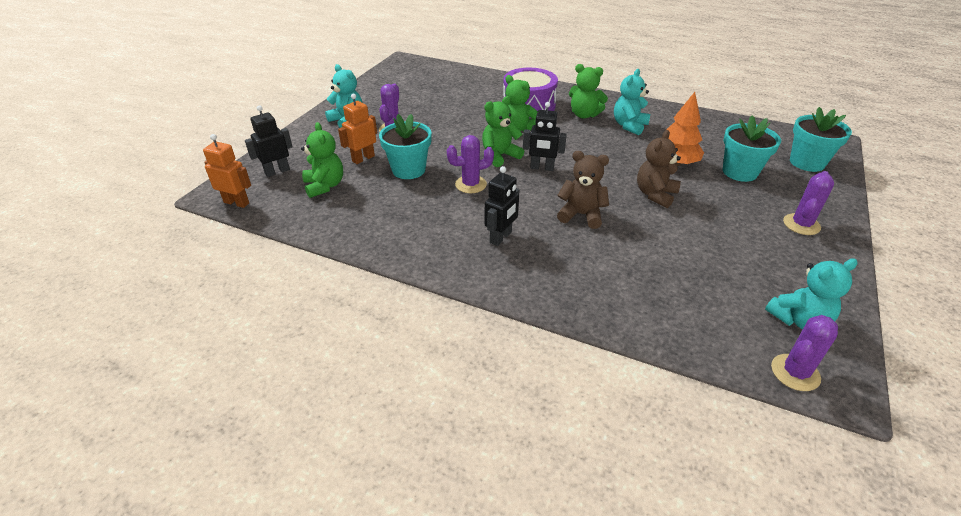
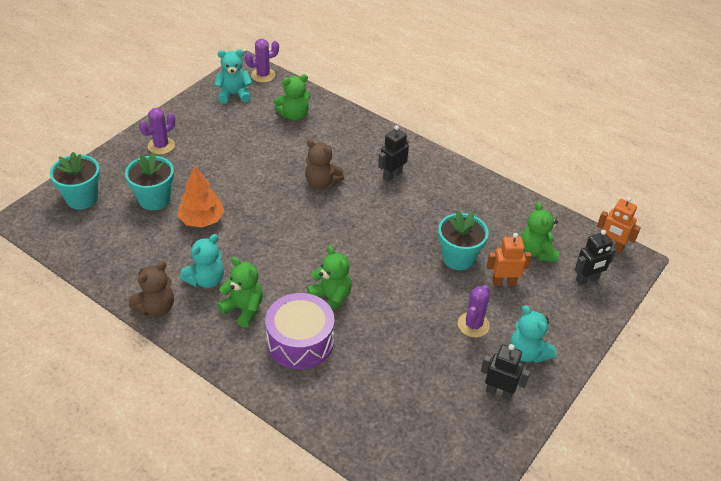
camera: 170 degrees left, 5 degrees up
orange robot [338,94,377,164] -> orange robot turned 150 degrees counterclockwise [487,233,531,286]
purple cactus [447,135,494,193] -> none
green teddy bear [482,96,524,167] -> green teddy bear moved to [274,74,311,121]
black robot [523,102,567,171] -> black robot moved to [481,344,530,401]
brown teddy bear [637,130,681,208] -> brown teddy bear moved to [129,261,174,316]

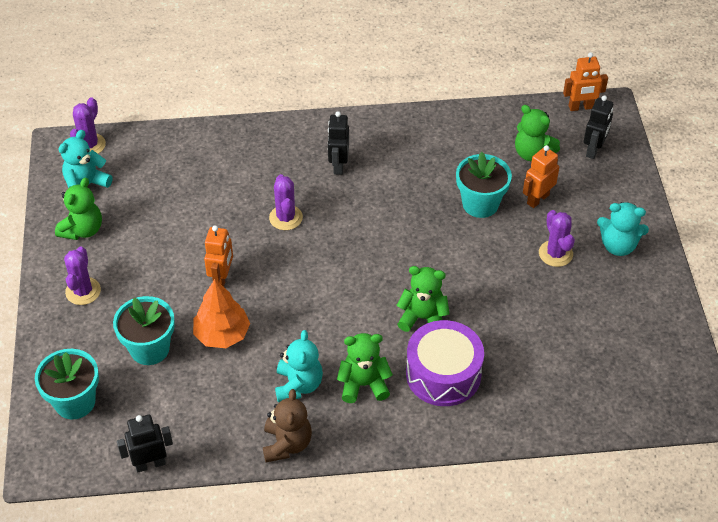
camera: 40 degrees left, 5 degrees up
green teddy bear [274,74,311,121] -> green teddy bear moved to [55,178,102,240]
brown teddy bear [305,139,345,189] -> purple cactus [269,174,303,230]
black robot [481,344,530,401] -> black robot moved to [117,415,173,472]
none -> orange robot [204,225,233,287]

